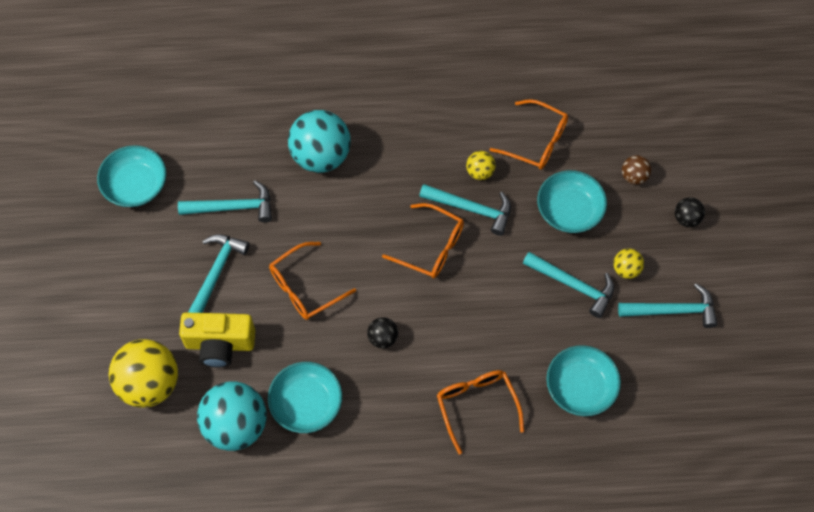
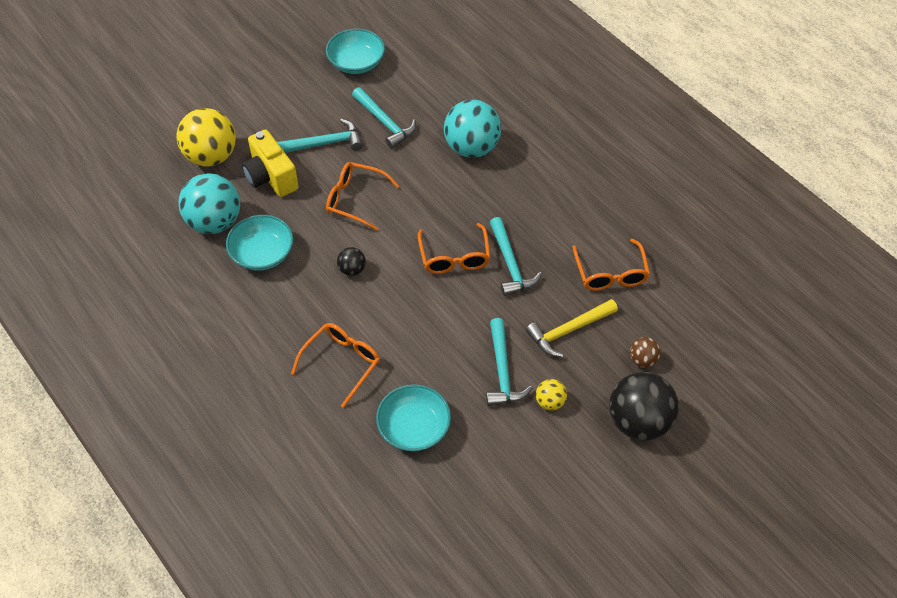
camera: 55 degrees right, 10 degrees down
yellow ball [466,151,496,180] -> none
turquoise bowl [537,170,607,233] -> yellow hammer [526,299,618,357]
turquoise hammer [618,283,718,328] -> none
black ball [675,198,705,227] -> black ball [609,372,679,441], size x2.13

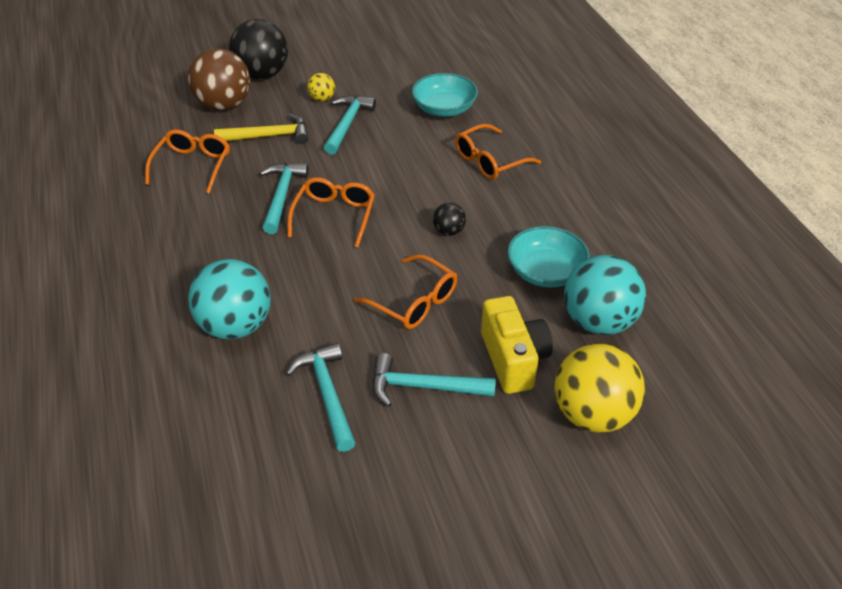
camera: 160 degrees left, 10 degrees down
turquoise bowl [326,29,385,74] -> none
brown ball [630,337,661,368] -> brown ball [188,48,250,111], size x2.13

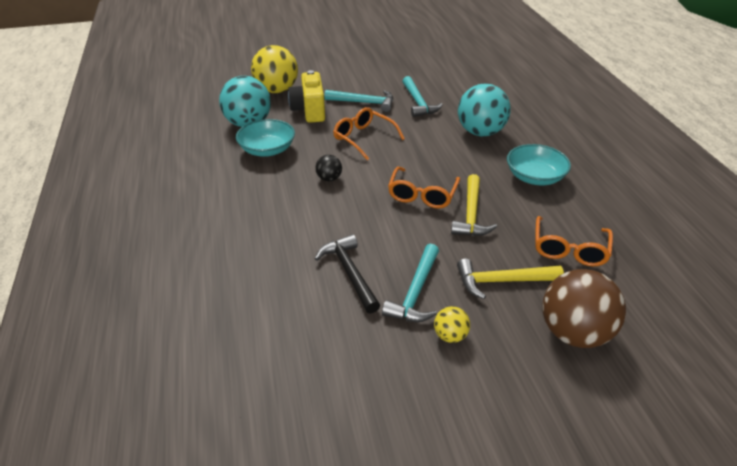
camera: 175 degrees left, 5 degrees down
black ball [229,19,288,79] -> none
turquoise hammer [260,162,309,234] -> yellow hammer [451,174,497,236]
turquoise bowl [412,73,478,117] -> turquoise bowl moved to [507,144,571,185]
orange glasses [455,124,541,180] -> none
none -> black hammer [315,234,380,314]

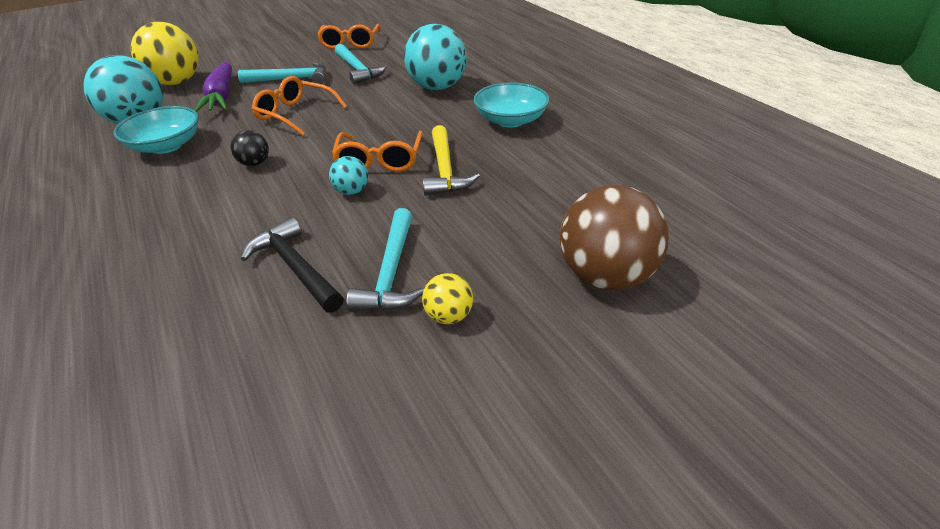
camera: 15 degrees left, 0 degrees up
yellow camera [288,70,325,123] -> purple carrot [194,62,232,112]
yellow hammer [457,258,564,299] -> none
orange glasses [535,216,613,267] -> orange glasses moved to [317,24,381,49]
none -> turquoise ball [329,156,368,195]

